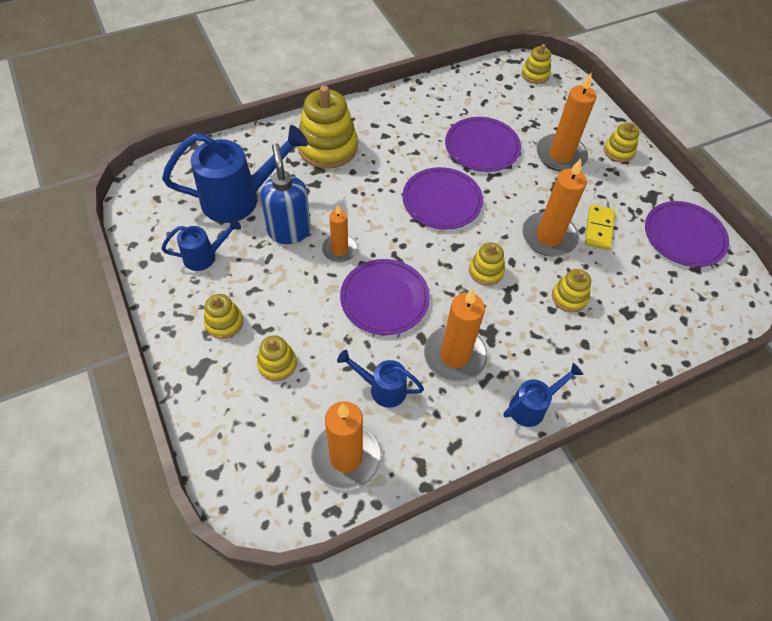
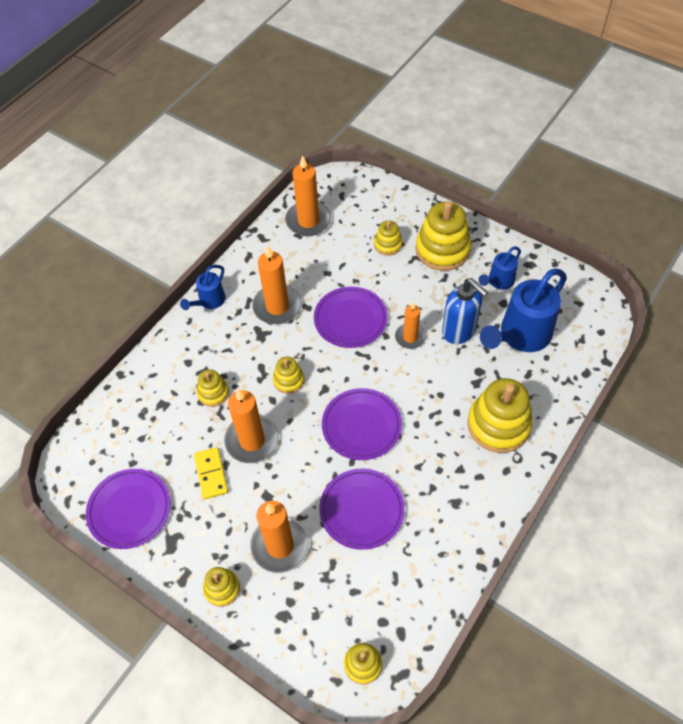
camera: 155 degrees right, 0 degrees up
yellow stacking toy [204,294,243,339] -> yellow stacking toy [416,201,471,271], size x1.92
blue watering can [337,350,424,408] -> none

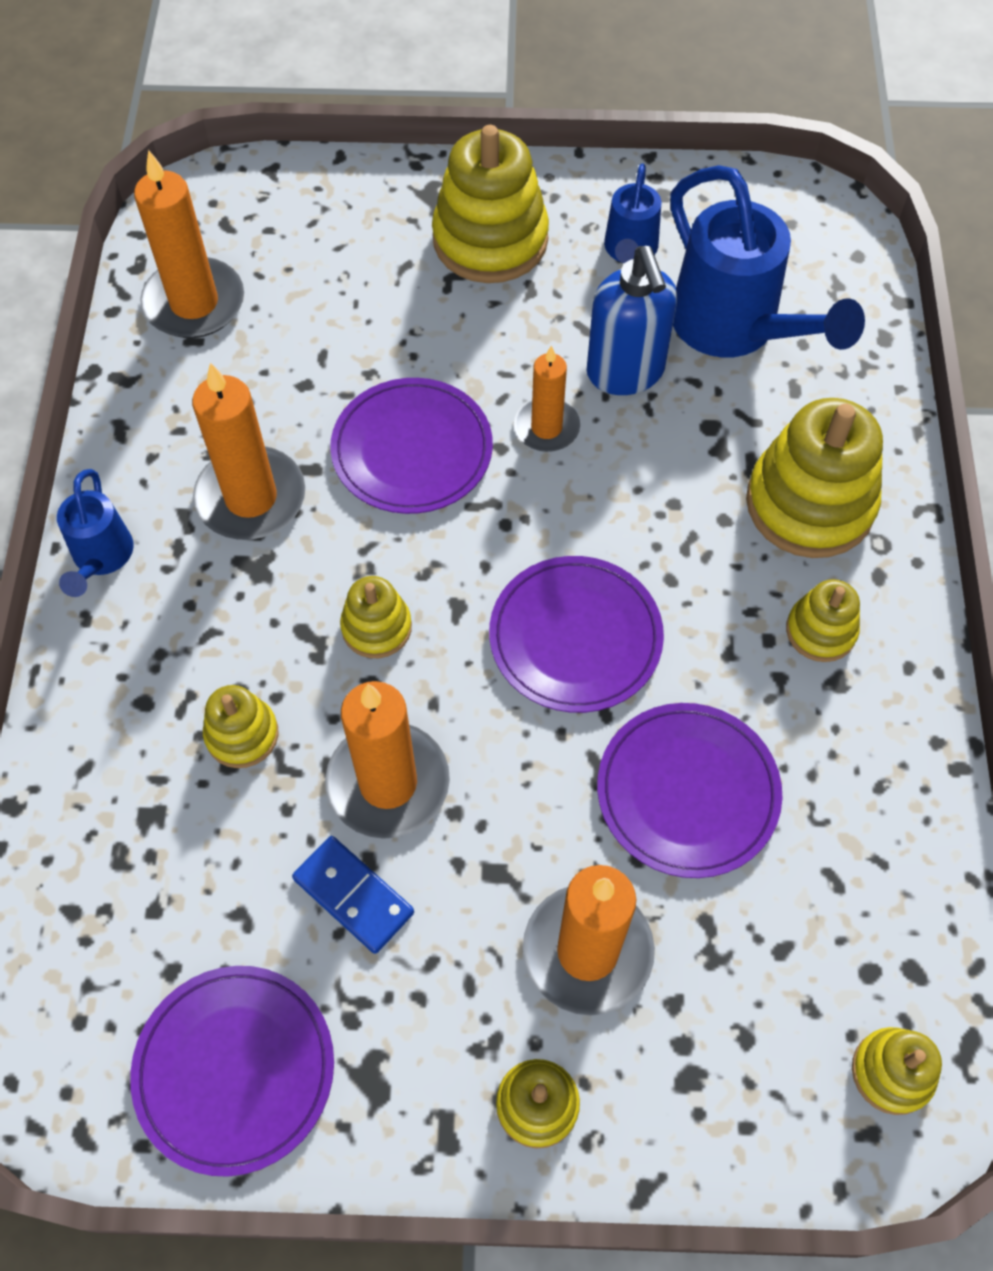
camera: 35 degrees left, 5 degrees up
yellow domino [194,447,228,499] -> blue domino [292,836,414,954]
yellow stacking toy [374,220,402,256] -> yellow stacking toy moved to [786,579,860,662]
blue soap dispenser [442,278,488,344] -> blue soap dispenser turned 60 degrees clockwise [586,246,677,395]
blue watering can [480,268,567,352] -> blue watering can turned 45 degrees counterclockwise [670,165,865,358]

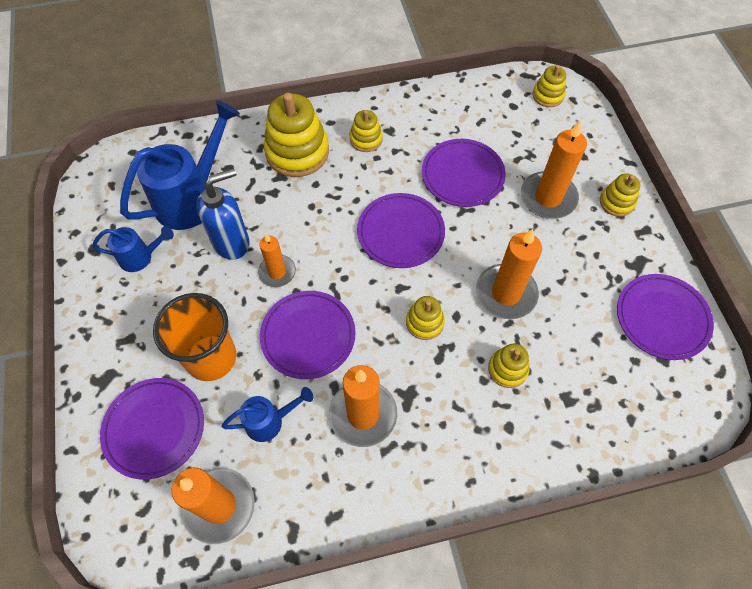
camera: 105 degrees left, 0 degrees up
blue watering can [57,469,134,597] -> blue watering can moved to [222,387,313,442]
blue domino [292,836,414,954] -> none
yellow stacking toy [432,125,549,283] -> none
none -> purple plate [100,378,204,480]
none -> orange cup [153,293,236,381]

